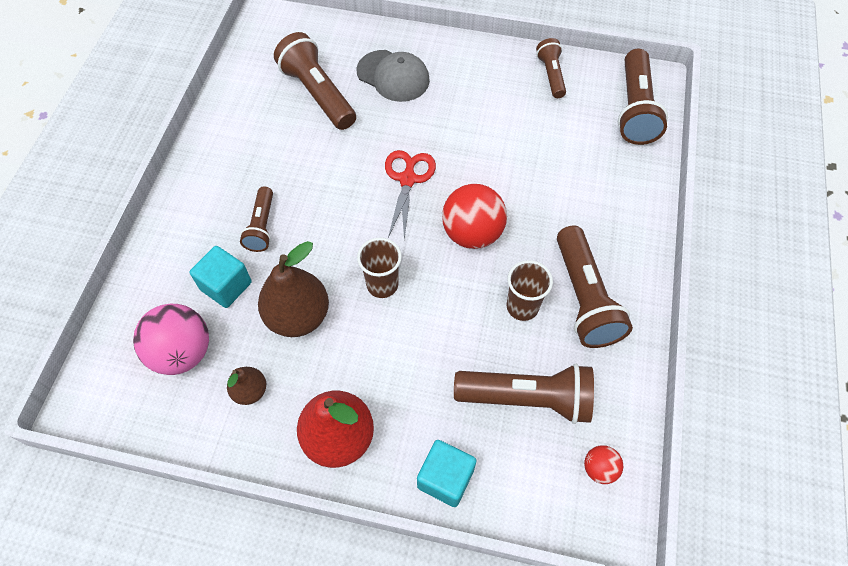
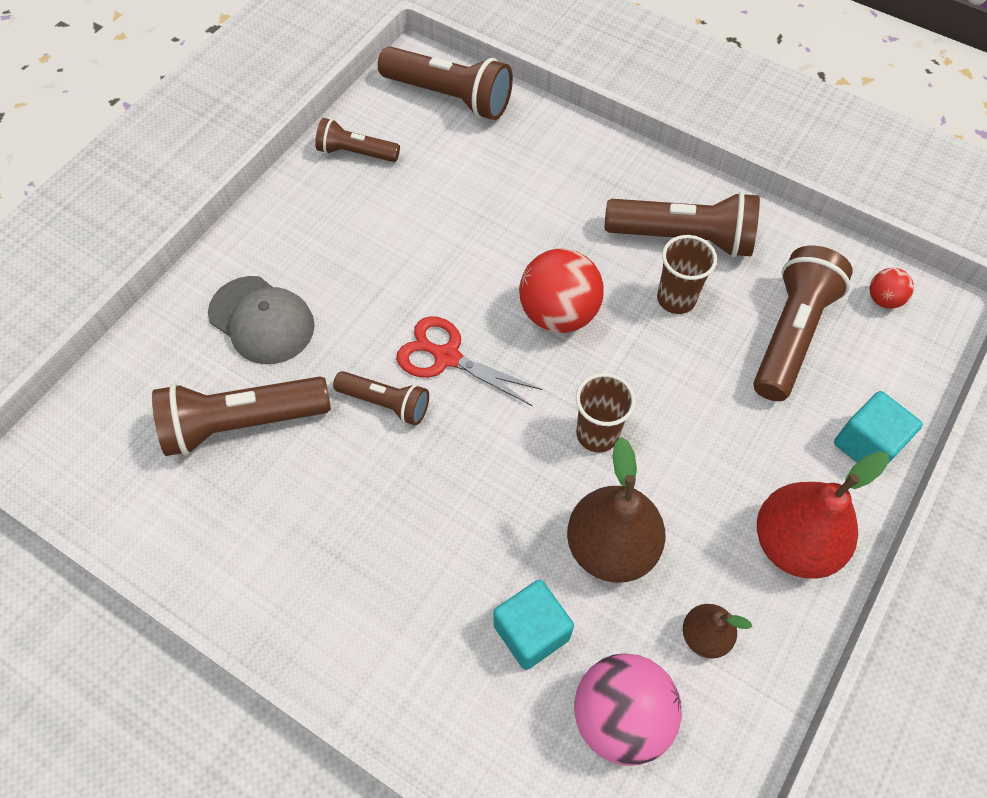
camera: 70 degrees left, 0 degrees up
brown flashlight [240,186,273,252] -> brown flashlight moved to [333,371,429,425]
grey cap [356,50,430,102] -> grey cap turned 75 degrees clockwise [208,276,315,364]

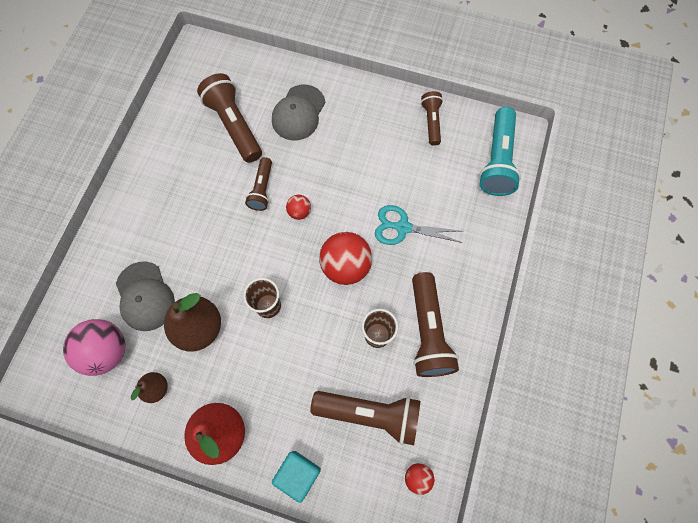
camera: 75 degrees right, 10 degrees up
brown flashlight [378,46,513,120] -> turquoise flashlight [479,107,521,196]
red scissors [396,316,542,406] -> red ball [286,195,311,220]
turquoise cube [494,580,574,670] -> grey cap [116,262,175,331]
none -> turquoise scissors [375,205,463,245]

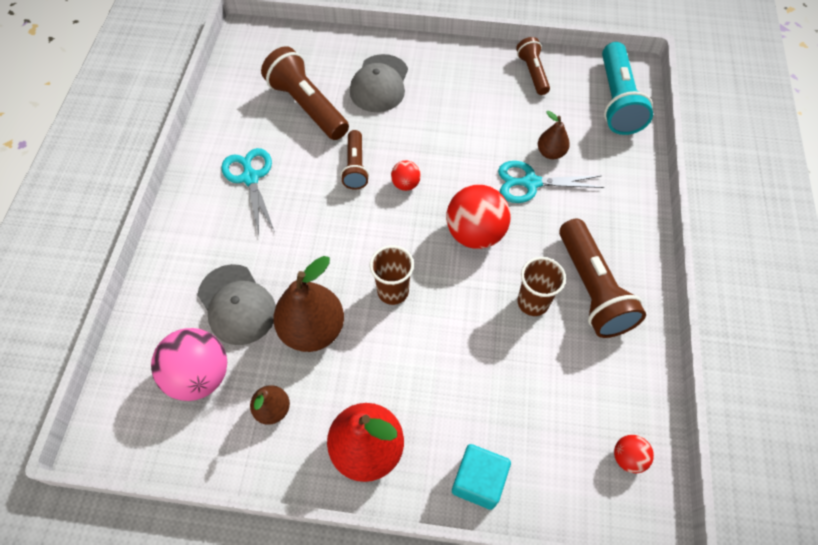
camera: 10 degrees left, 10 degrees down
brown flashlight [310,391,420,445] -> none
none -> turquoise scissors [221,148,275,234]
none -> brown pear [538,111,570,159]

